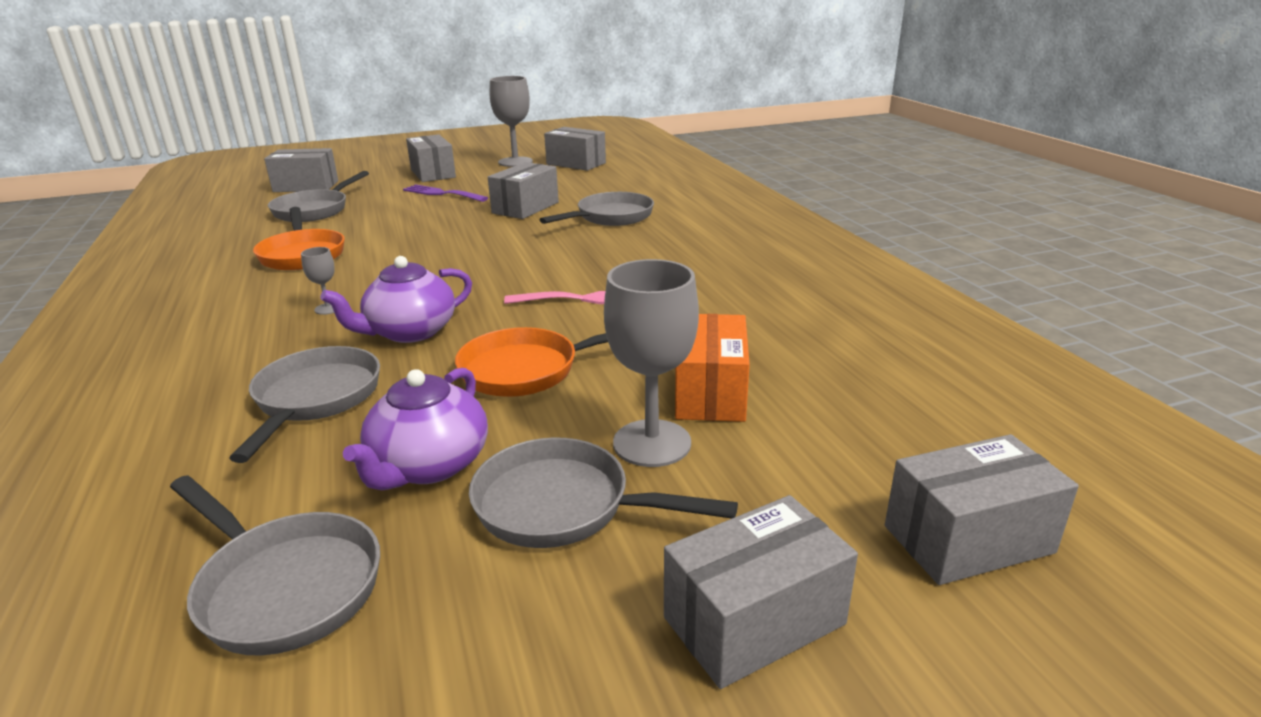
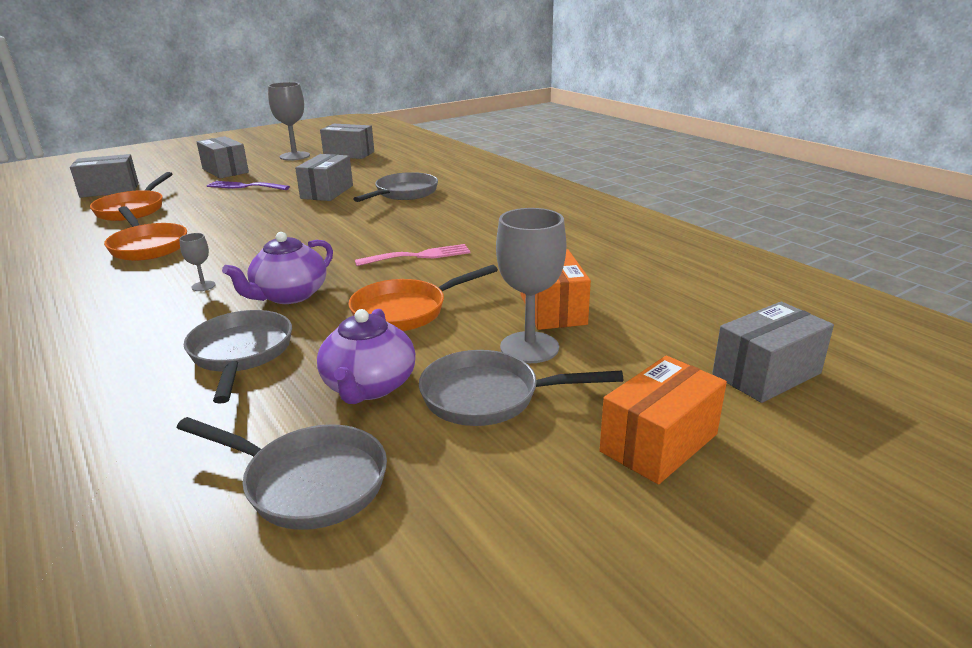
camera: 15 degrees left, 0 degrees up
grey pan [268,171,369,222] -> orange pan [90,172,173,221]
grey box [664,495,858,689] -> orange box [599,356,727,484]

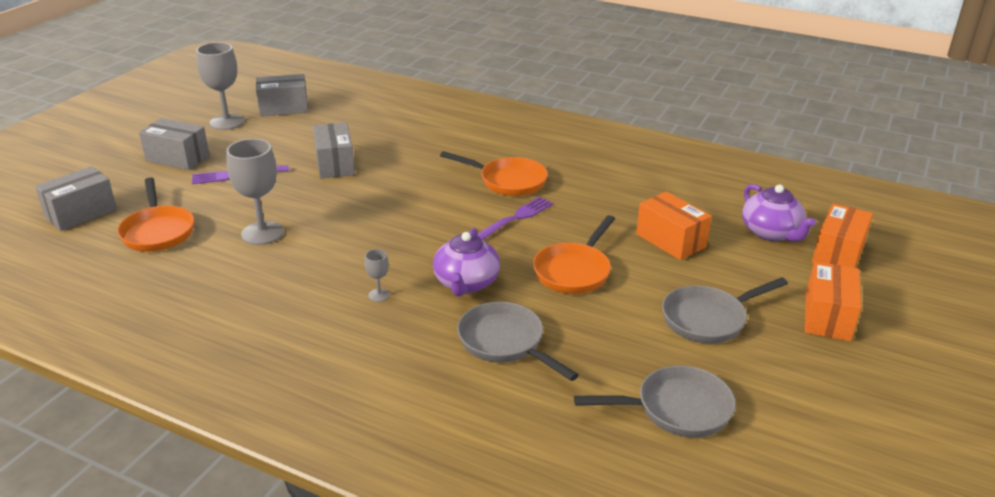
camera: 30 degrees left, 5 degrees up
orange pan [104,206,187,261] -> orange pan moved to [440,151,548,196]
purple teapot [317,309,416,404] -> purple teapot moved to [742,184,816,241]
grey pan [353,172,438,202] -> none
pink fork [355,244,471,266] -> purple fork [478,197,553,240]
grey goblet [496,208,566,363] -> grey goblet moved to [226,139,284,245]
grey box [712,302,834,403] -> orange box [812,203,873,268]

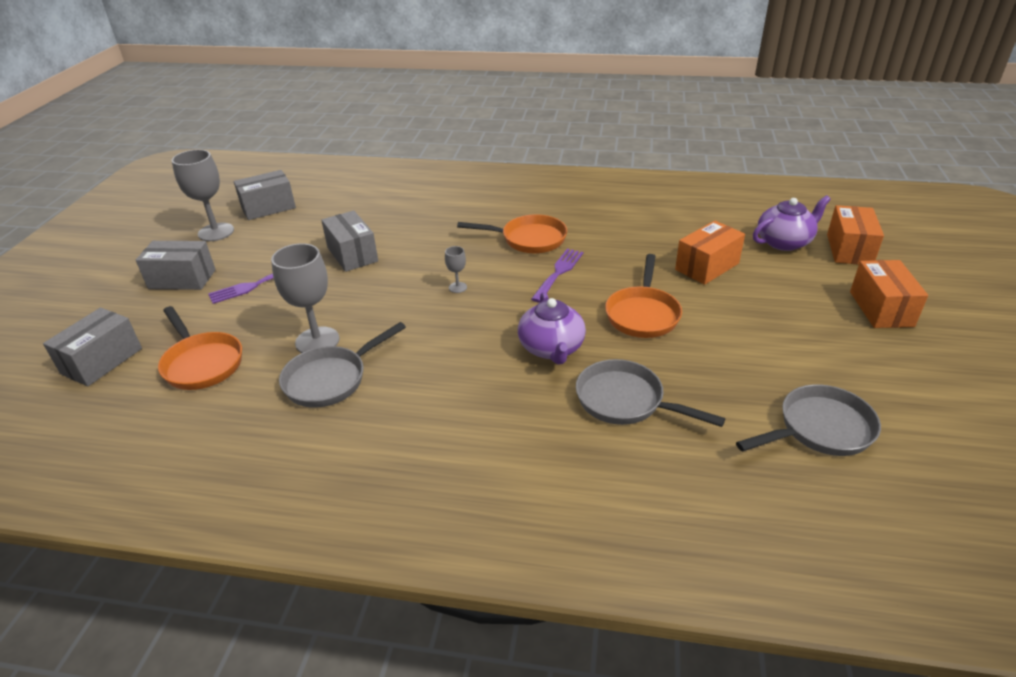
camera: 15 degrees left, 5 degrees up
grey goblet [365,249,390,302] -> grey goblet moved to [445,246,467,293]
orange box [636,191,712,260] -> orange box turned 75 degrees counterclockwise [675,221,745,285]
grey pan [662,277,788,343] -> grey pan moved to [279,322,406,408]
purple teapot [742,184,816,241] -> purple teapot turned 75 degrees counterclockwise [753,195,831,251]

